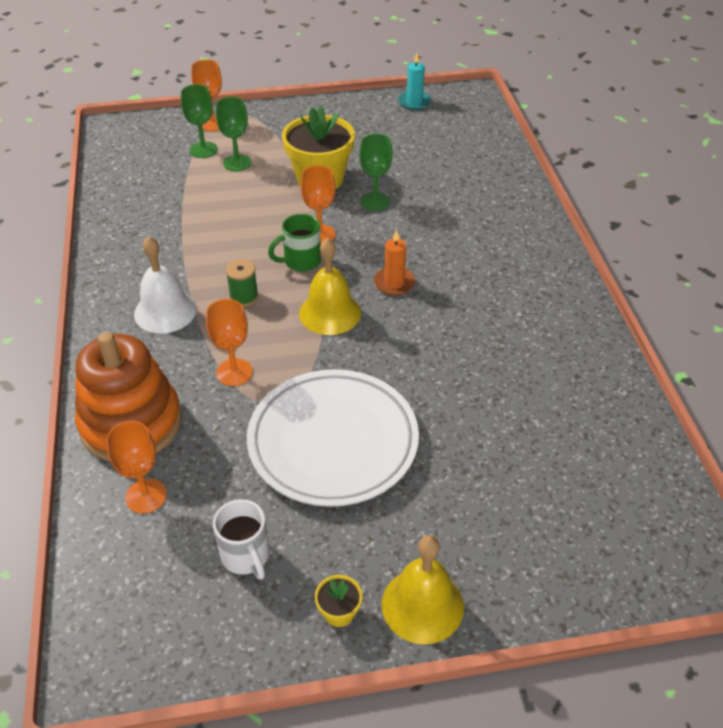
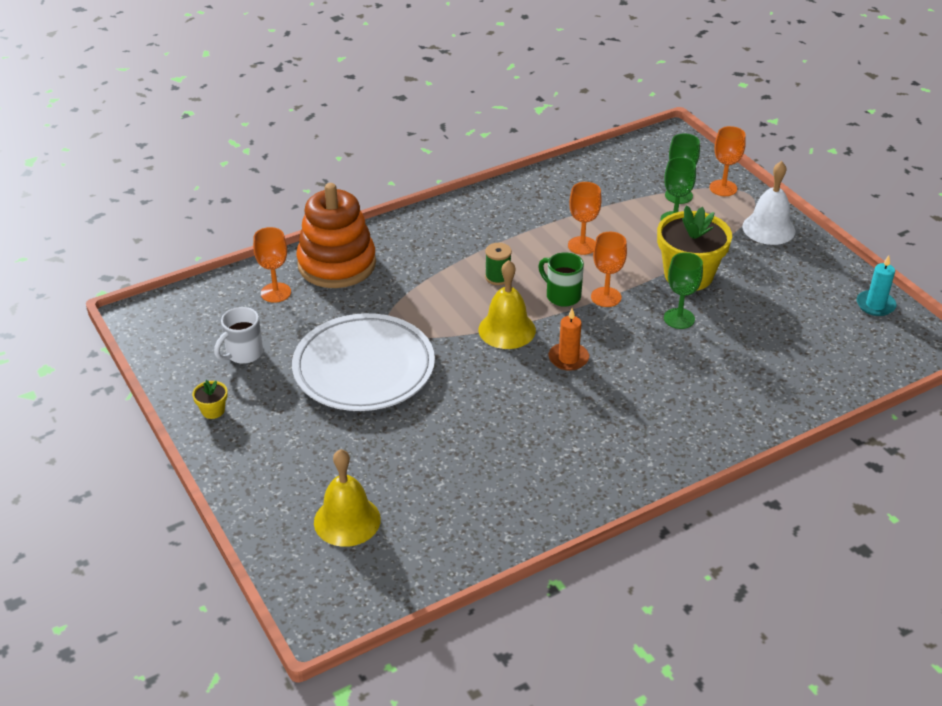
camera: 70 degrees right, 5 degrees down
white bell [134,236,197,334] -> white bell moved to [742,161,795,245]
orange goblet [206,299,253,386] -> orange goblet moved to [568,182,602,255]
yellow bell [382,535,464,645] -> yellow bell moved to [314,449,381,547]

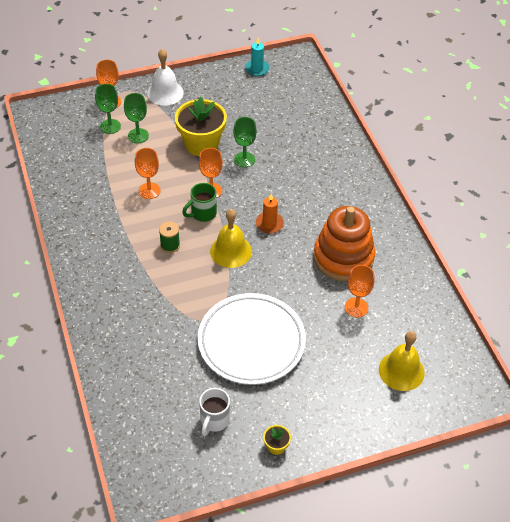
camera: 80 degrees left, 10 degrees up
white mug [214,307,263,364] -> white mug turned 60 degrees clockwise [199,388,230,436]
orange goblet [253,227,291,303] -> orange goblet moved to [345,265,375,317]
orange stacking toy [296,183,376,288] -> orange stacking toy moved to [314,206,375,281]

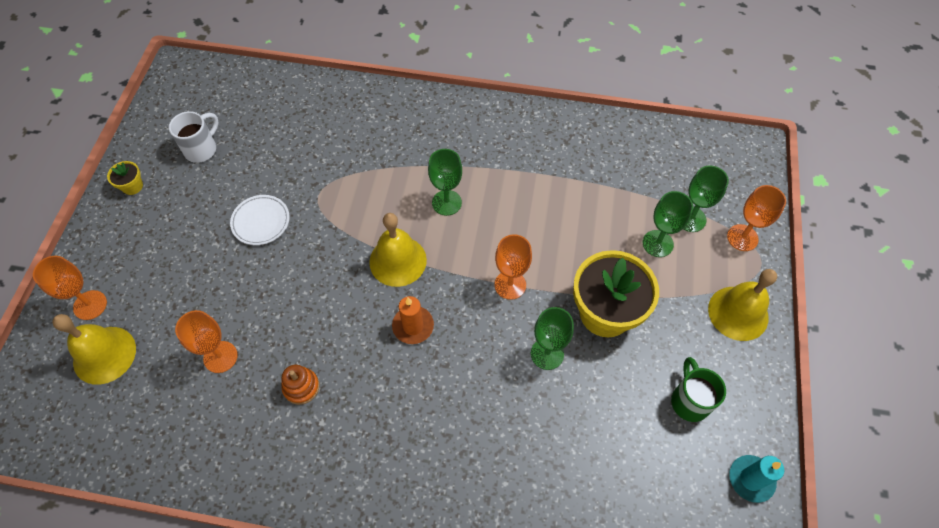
camera: 120 degrees right, 10 degrees up
orange goblet [135,148,160,199] -> orange goblet moved to [33,256,107,320]
white bell [147,49,184,106] -> yellow bell [708,269,777,341]
green spool [159,221,180,253] -> green goblet [428,149,462,216]
green mug [182,183,217,222] -> green mug moved to [671,357,726,422]
white plate [198,293,306,385] -> white plate [230,195,290,245], size x0.44
white mug [199,388,230,436] -> white mug turned 75 degrees clockwise [169,111,219,163]
orange stacking toy [314,206,375,281] -> orange stacking toy [281,365,320,405], size x0.40

